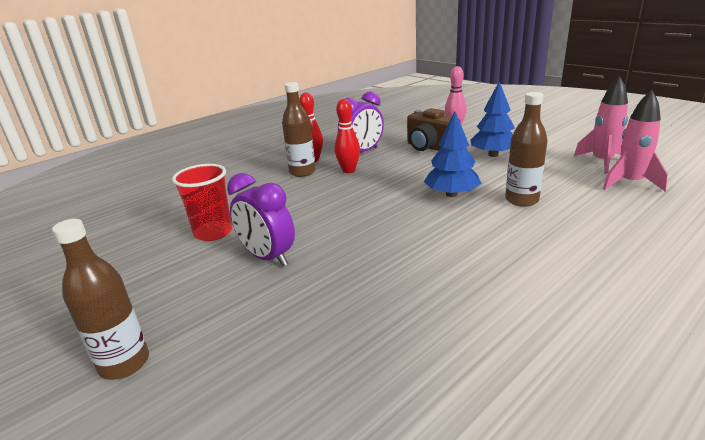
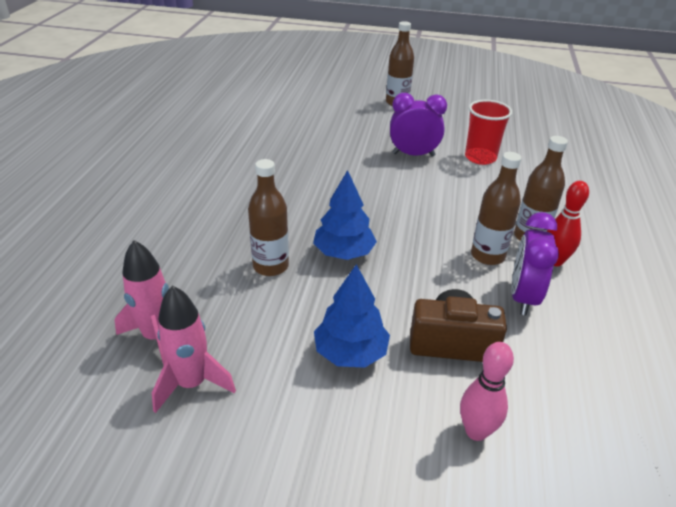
camera: 140 degrees right, 10 degrees up
red bowling pin [335,99,360,173] -> brown bottle [471,152,522,265]

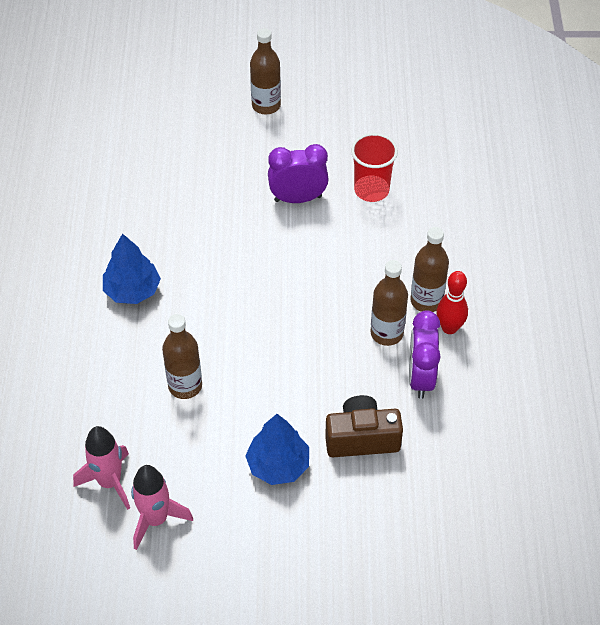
camera: 10 degrees left, 15 degrees up
blue tree [313,170,377,260] -> blue tree moved to [103,233,161,304]
pink bowling pin [460,342,514,441] -> none

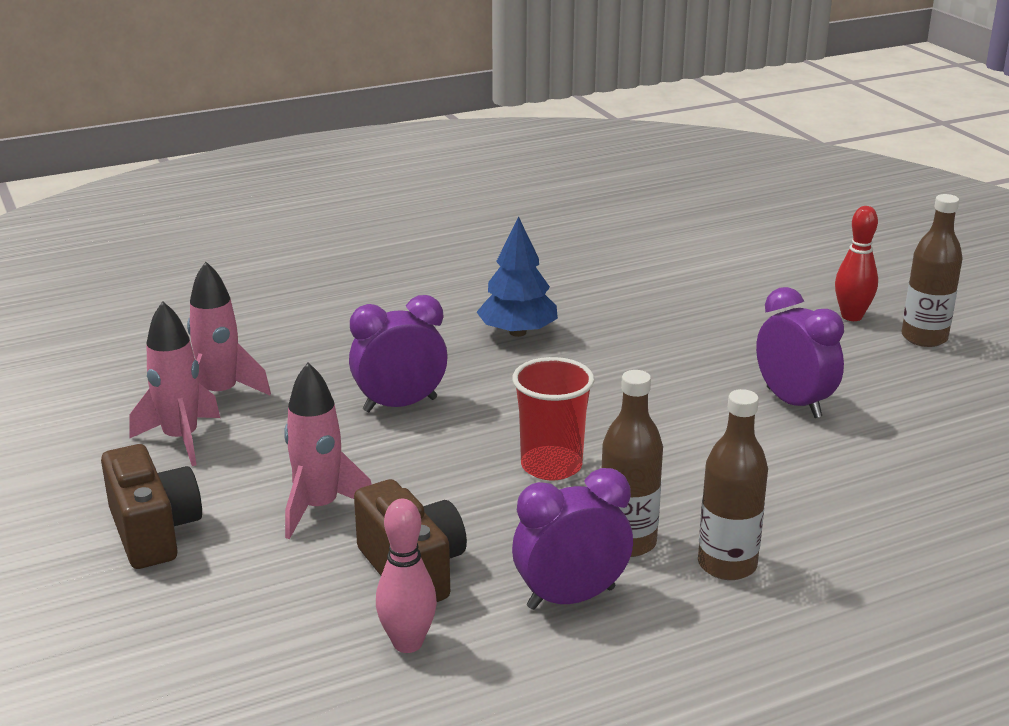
camera: 65 degrees right, 25 degrees down
brown bottle [162,314,202,399] -> purple clock [349,295,448,412]
blue tree [245,414,309,485] -> pink rocket [284,362,372,539]
red cup [351,133,398,202] -> red cup moved to [512,357,594,480]
red bowling pin [436,271,468,334] -> red bowling pin moved to [835,206,878,321]
none -> brown camera [101,444,202,569]
none -> pink bowling pin [376,499,437,653]

